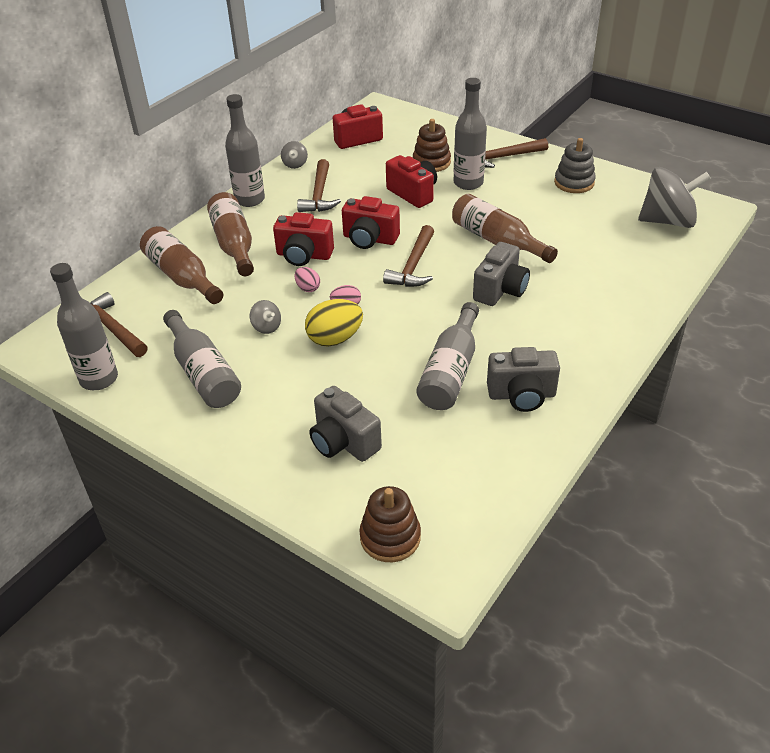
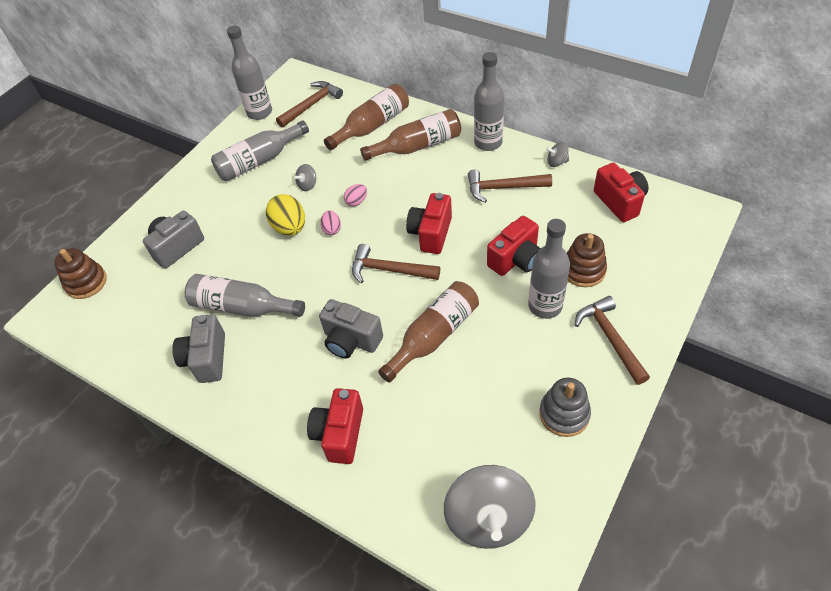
camera: 90 degrees right, 10 degrees up
red camera [273,212,334,266] -> red camera moved to [307,388,363,464]

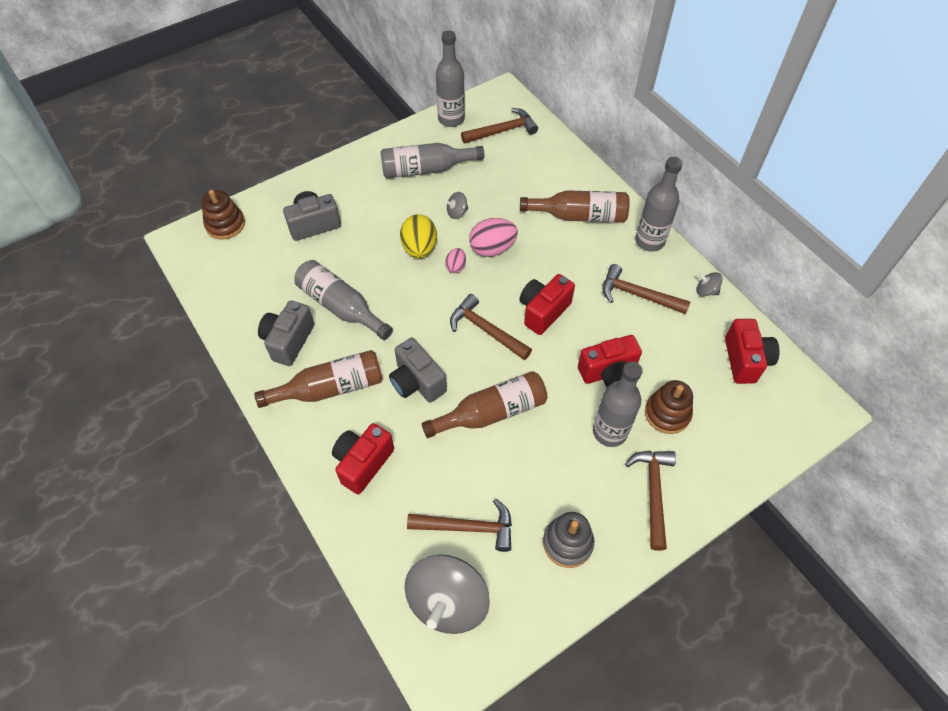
camera: 20 degrees right, 5 degrees up
brown bottle [324,84,409,150] -> brown bottle moved to [254,350,383,408]
pink egg [344,184,367,206] -> pink egg [469,218,518,257], size x1.83
none -> brown hammer [407,499,512,552]

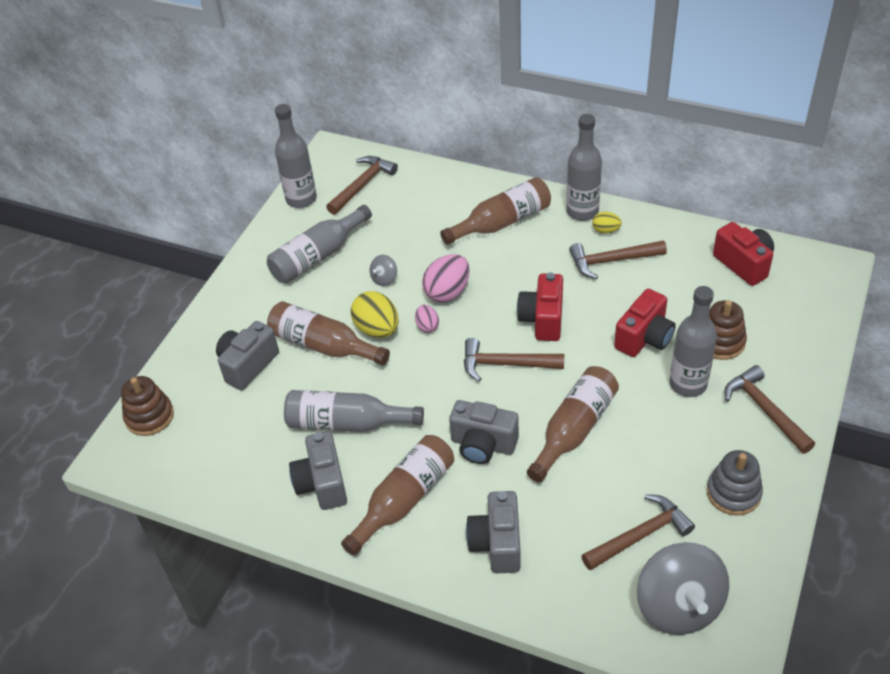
camera: 30 degrees left, 10 degrees down
red camera [332,423,394,494] -> grey camera [466,491,521,573]
grey spinning top [696,272,723,296] -> none
none -> brown bottle [267,301,390,365]
none -> yellow egg [592,212,622,234]

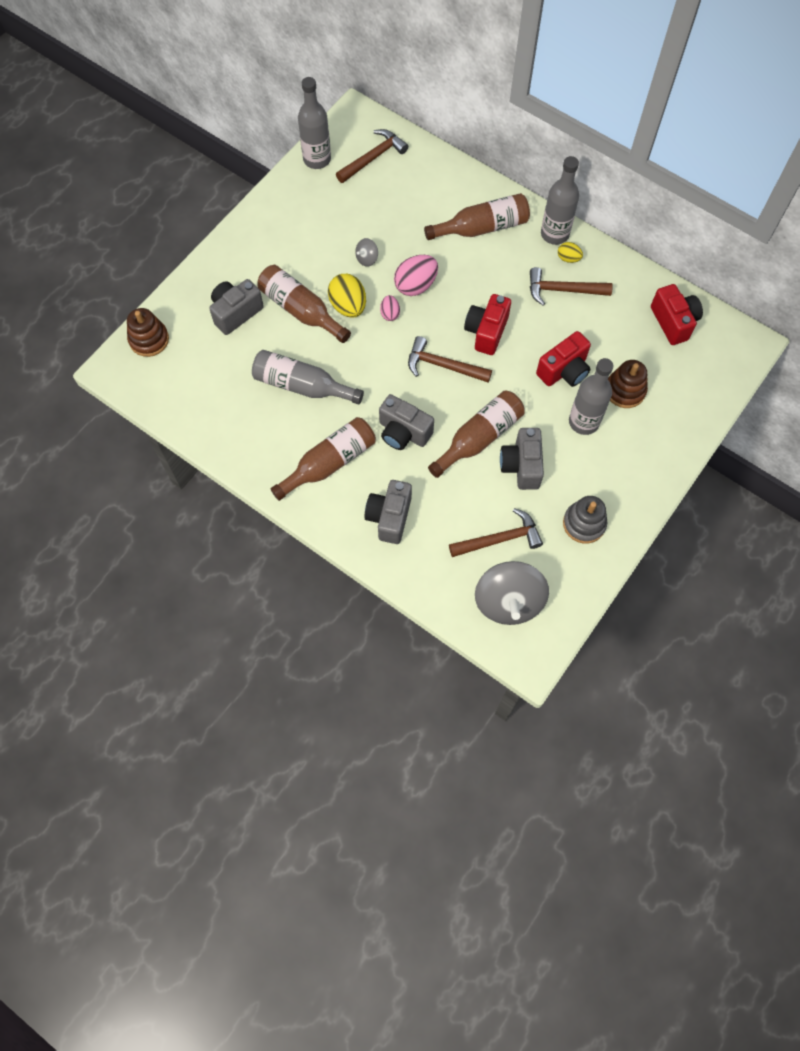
camera: 10 degrees right, 20 degrees up
grey bottle [267,205,372,284] -> none
grey camera [289,431,347,510] -> grey camera moved to [500,428,544,490]
brown hammer [724,365,815,454] -> none

